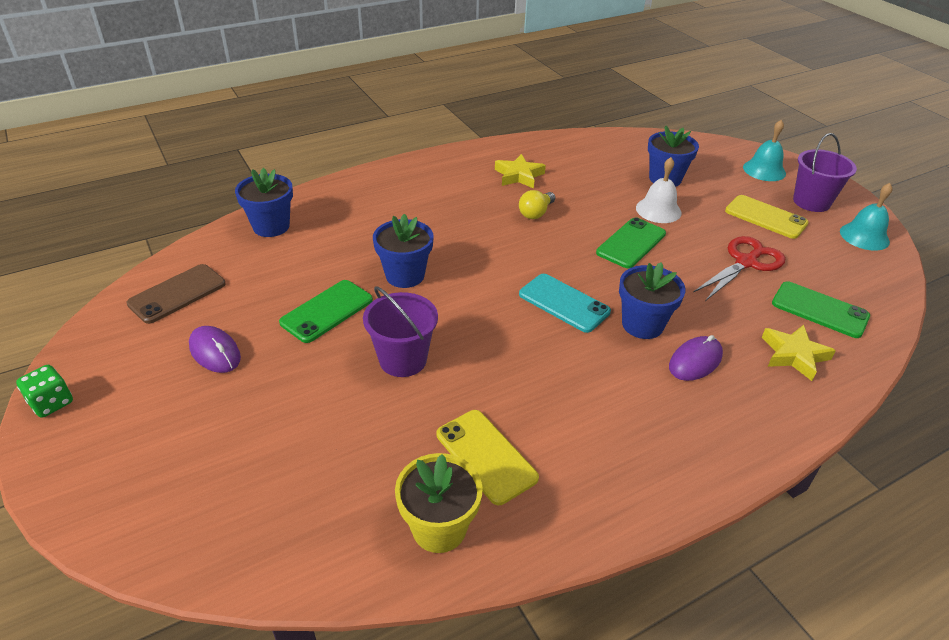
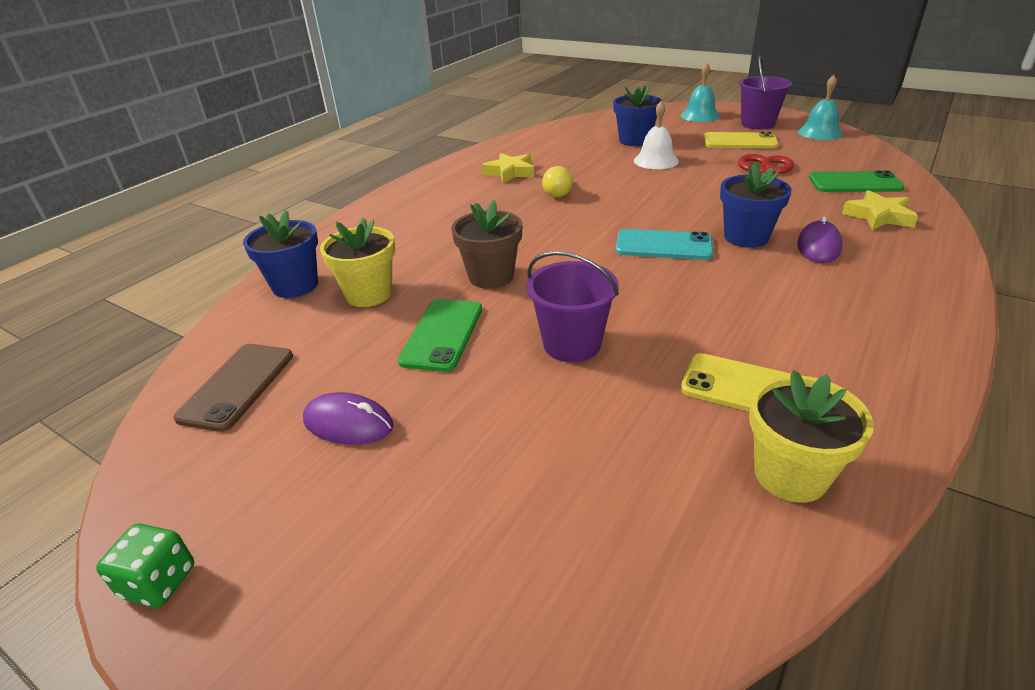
camera: 25 degrees left, 5 degrees down
blue flower pot [373,214,434,288] -> brown flower pot [451,200,523,289]
green phone [596,217,666,268] -> none
none -> yellow flower pot [320,218,395,307]

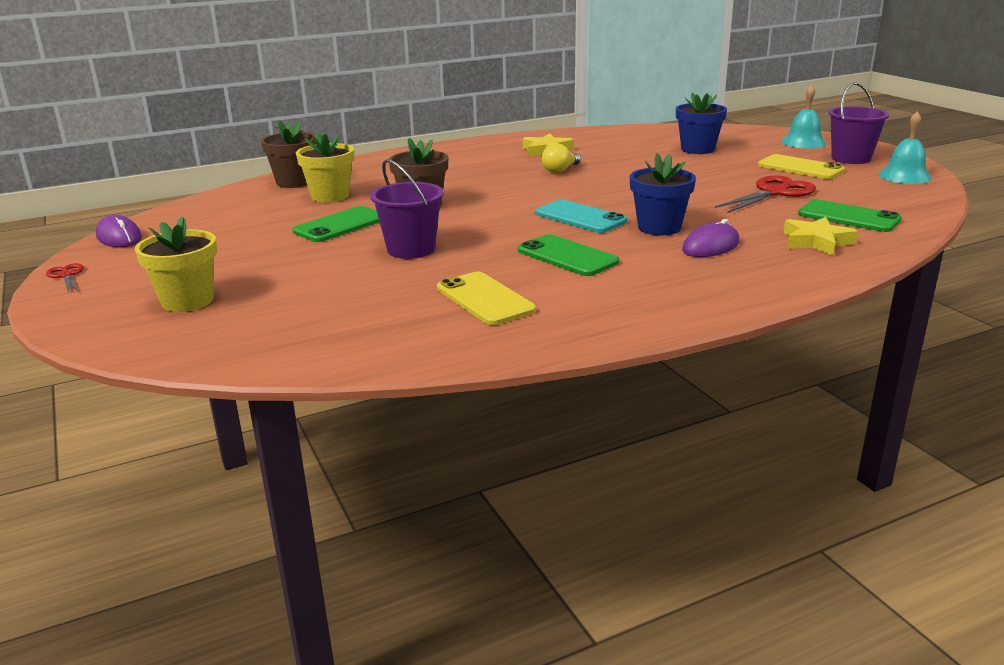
camera: 30 degrees right, 10 degrees down
green dice [96,524,194,608] -> red scissors [46,263,84,292]
brown phone [173,344,293,432] -> none
blue flower pot [243,210,318,298] -> brown flower pot [261,120,315,188]
purple mouse [303,392,394,445] -> purple mouse moved to [96,215,142,247]
white bell [634,101,679,169] -> none
yellow flower pot [749,370,874,503] -> yellow flower pot moved to [135,216,217,312]
none -> green phone [518,234,619,276]

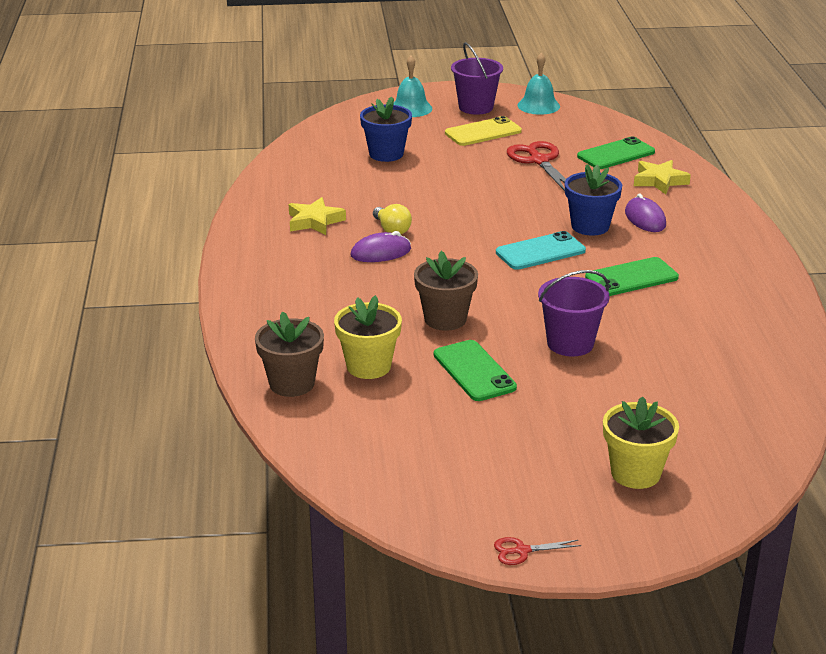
camera: 70 degrees left, 5 degrees up
purple mouse [96,215,142,247] -> purple mouse moved to [350,231,411,262]
yellow phone [437,272,536,325] -> none

